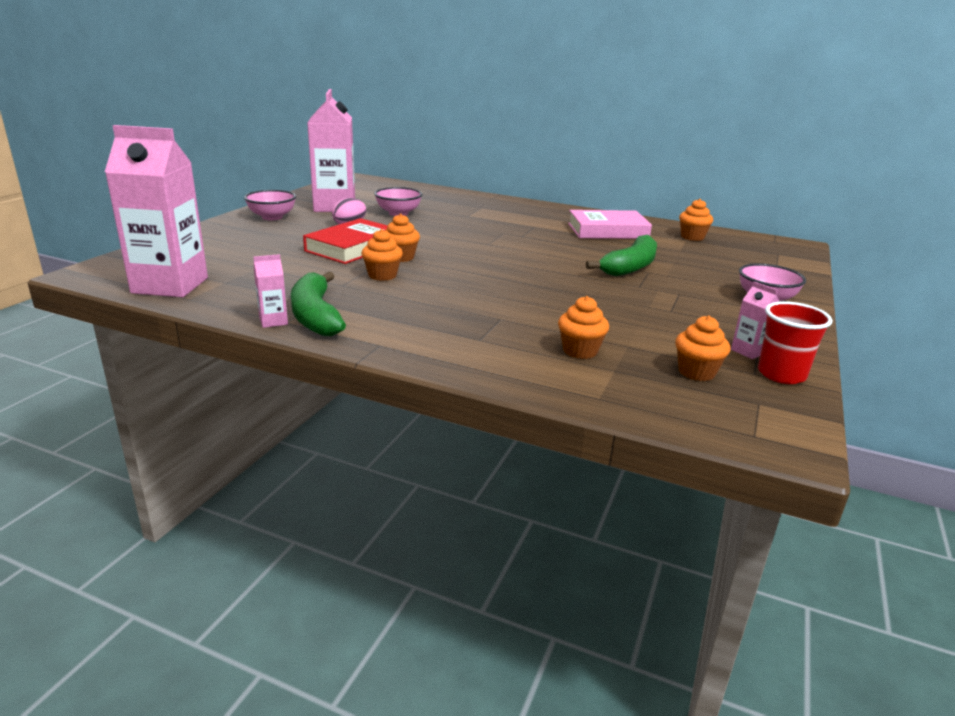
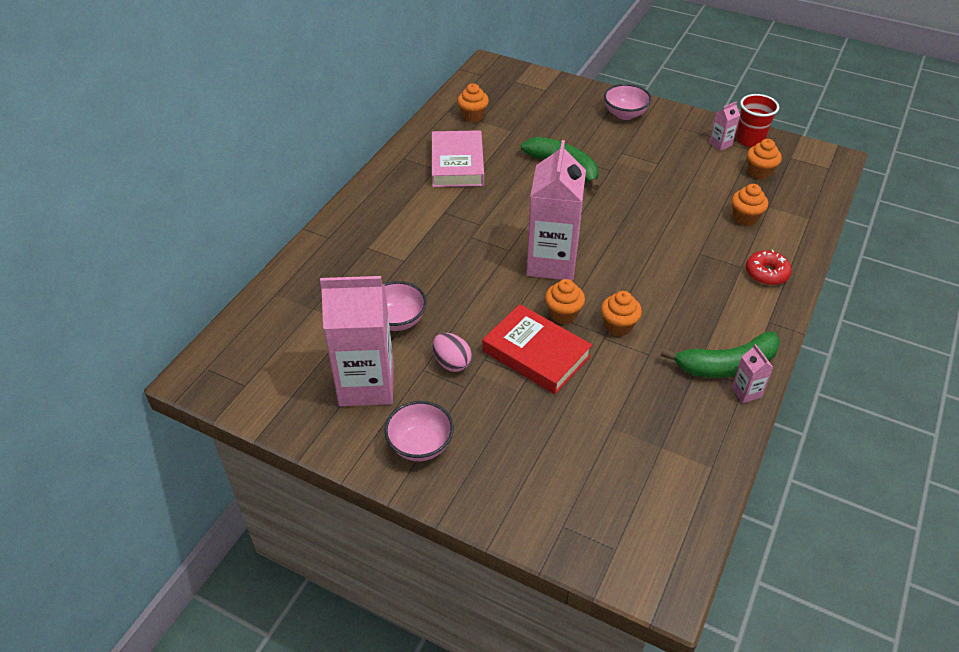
camera: 85 degrees left, 20 degrees up
pink carton [105,125,208,297] -> pink carton moved to [526,140,586,281]
none -> red donut [746,250,792,285]

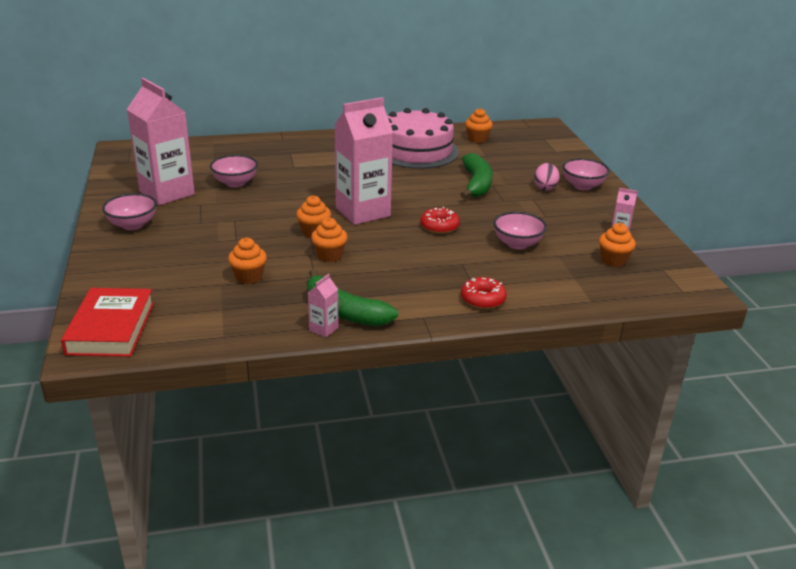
camera: 50 degrees right, 15 degrees down
pink book [432,130,484,187] -> pink cake [388,108,459,169]
pink egg [433,333,472,372] -> pink egg moved to [534,163,560,191]
red book [482,304,592,394] -> red book moved to [61,288,154,357]
orange cupcake [732,184,768,226] -> orange cupcake moved to [228,238,267,284]
red cup [736,94,779,147] -> none
none -> red donut [420,207,460,234]
none -> pink bowl [493,212,547,250]

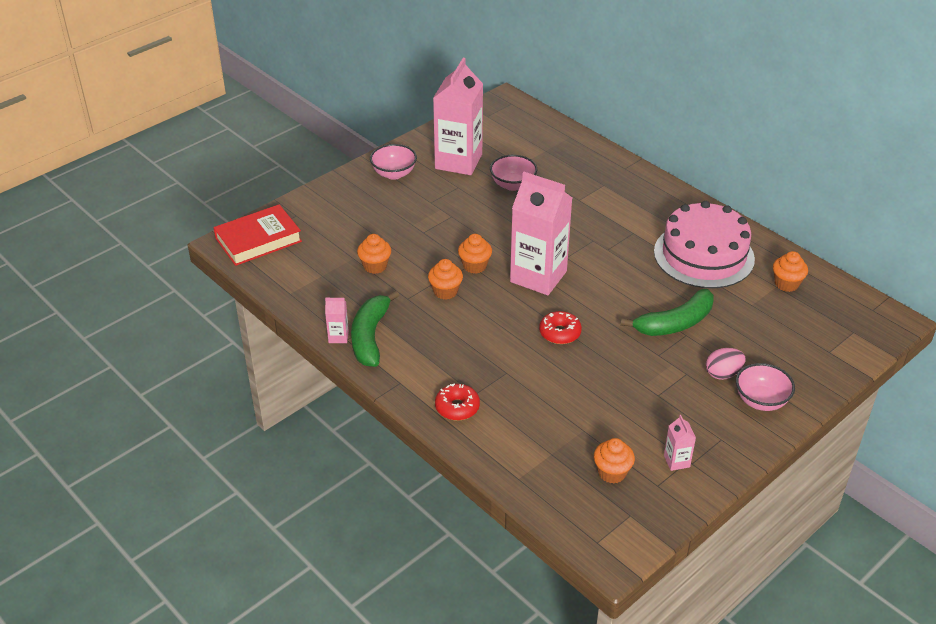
camera: 60 degrees right, 10 degrees up
pink bowl [493,212,547,250] -> none

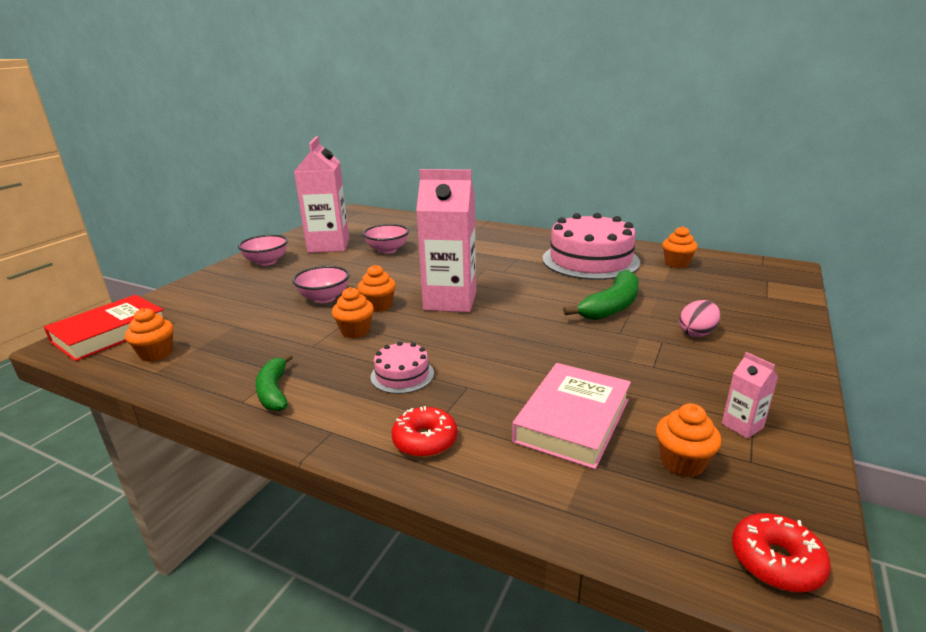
camera: 20 degrees left, 15 degrees down
pink carton [325,298,349,343] -> none
green banana [351,290,399,367] -> green banana [255,354,293,411], size x0.66
orange cupcake [357,234,391,274] -> orange cupcake moved to [125,308,174,362]
red donut [539,311,582,344] -> red donut moved to [732,513,831,592]
pink bowl [736,363,795,411] -> pink bowl moved to [292,266,349,303]
none -> pink cake [370,341,434,394]
none -> pink book [512,363,631,469]

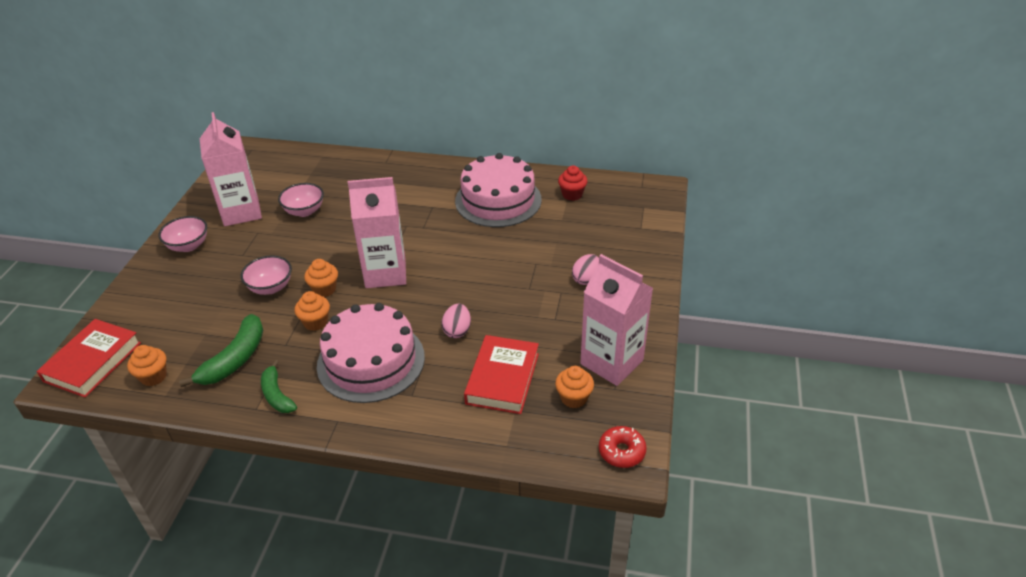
camera: 15 degrees left, 15 degrees up
pink cake [370,341,434,394] -> pink cake [317,303,425,403], size x2.19
red donut [392,406,457,457] -> none
pink book [512,363,631,469] -> red book [464,335,539,414]
green banana [563,270,639,320] -> green banana moved to [179,314,263,387]
orange cupcake [662,226,698,268] -> red cupcake [558,166,587,201]
pink carton [722,352,778,438] -> pink carton [580,254,653,386], size x2.44
none -> pink egg [442,304,471,338]

